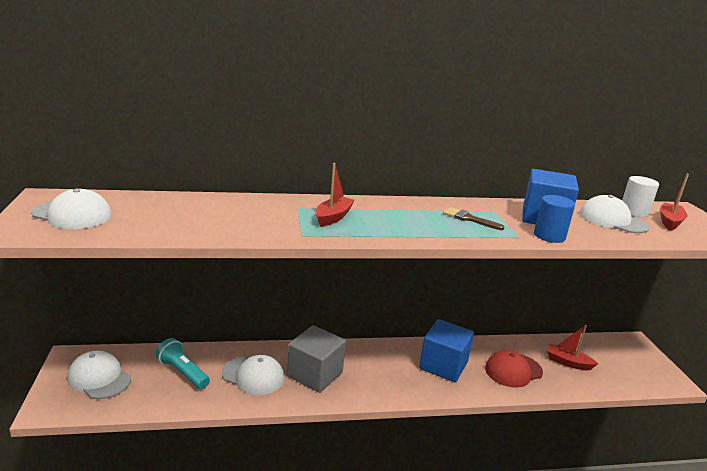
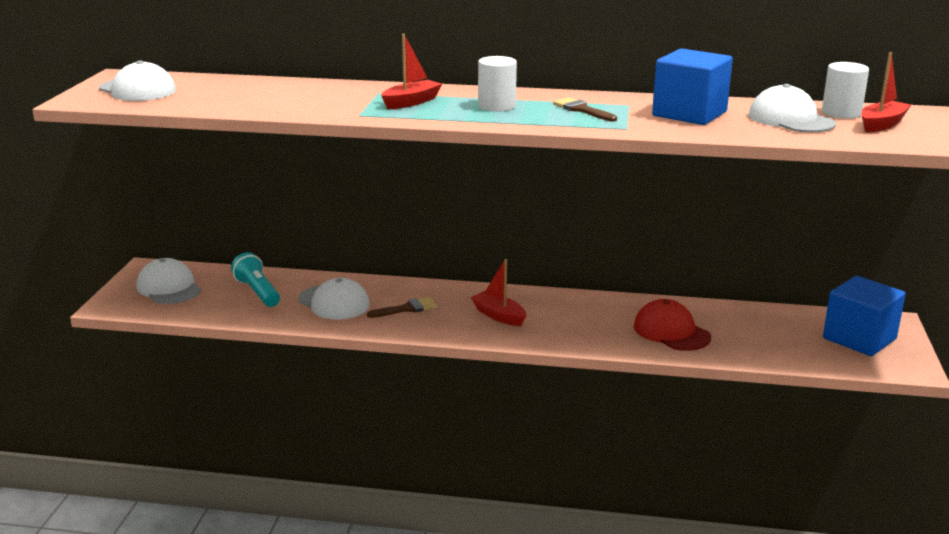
camera: 20 degrees right, 0 degrees up
grey cube [287,325,346,393] -> brown brush [367,297,437,318]
blue cube [419,319,474,382] -> blue cube moved to [823,276,905,356]
red cap [485,350,543,388] -> red cap turned 60 degrees clockwise [634,299,711,351]
blue cylinder [534,195,575,243] -> none
red boat [547,325,598,370] -> red boat moved to [471,259,526,326]
none -> white cylinder [478,56,517,112]

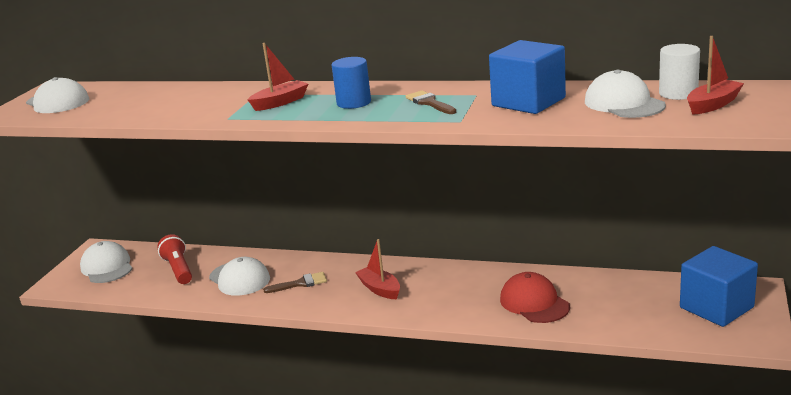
camera: 10 degrees right, 0 degrees up
turquoise flashlight [231,252,280,307] -> red flashlight [158,234,192,284]
white cylinder [478,56,517,112] -> blue cylinder [332,57,371,109]

